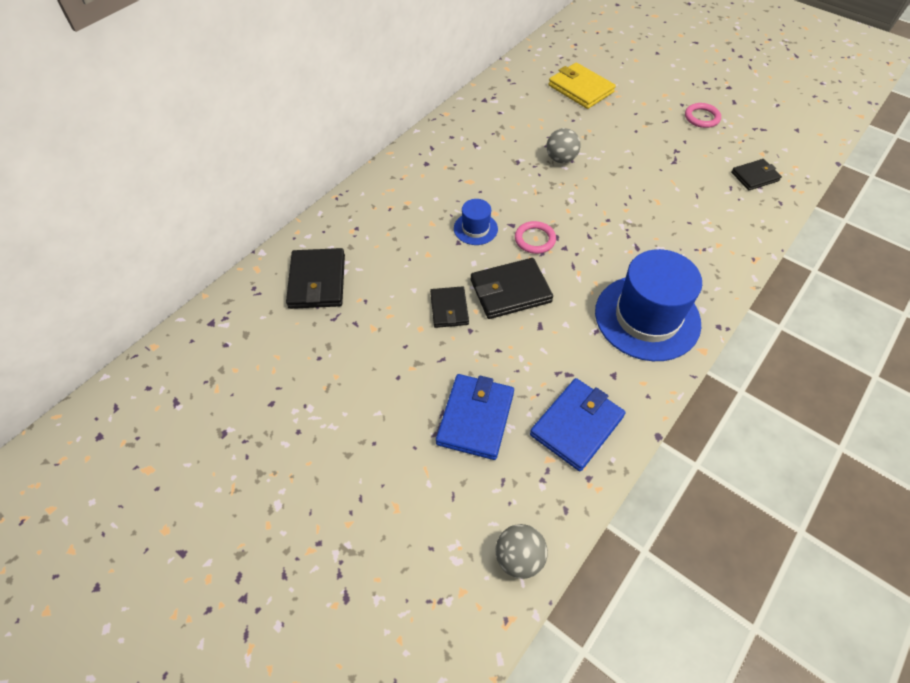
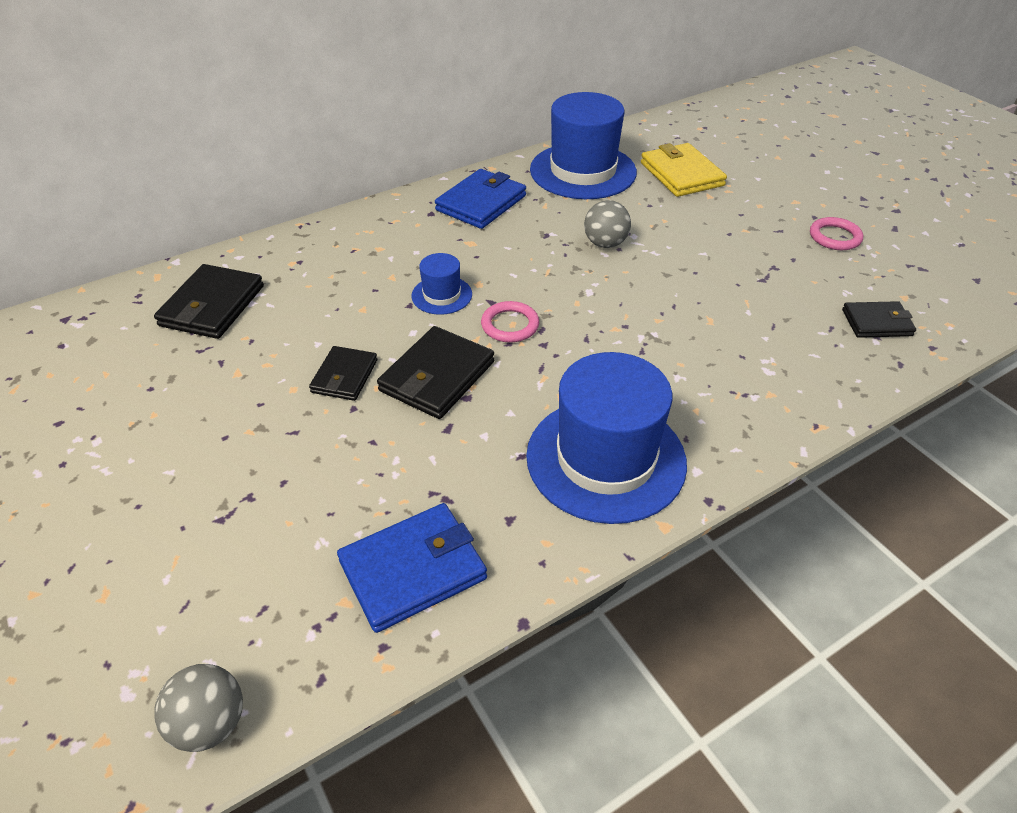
camera: 20 degrees right, 10 degrees down
blue wallet [436,374,514,460] -> blue wallet moved to [435,169,526,229]
black wallet [471,258,553,319] -> black wallet turned 60 degrees counterclockwise [377,326,494,419]
none -> blue hat [530,92,637,199]

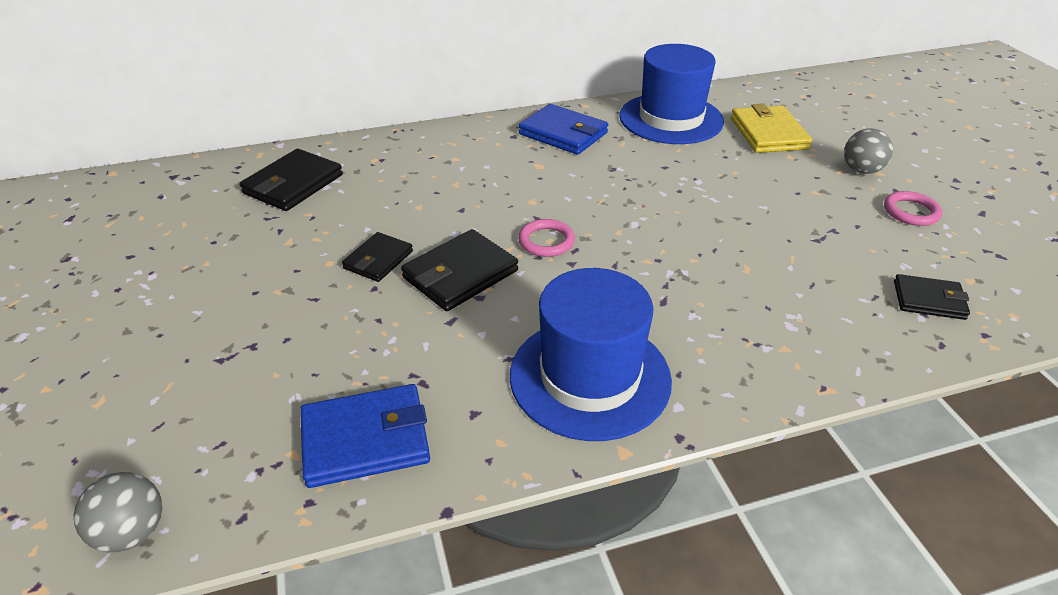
camera: 15 degrees right, 5 degrees down
blue hat [412,253,472,315] -> none
blue wallet [435,169,526,229] -> blue wallet turned 75 degrees clockwise [519,104,608,155]
grey ball [584,200,631,248] -> grey ball moved to [844,128,893,174]

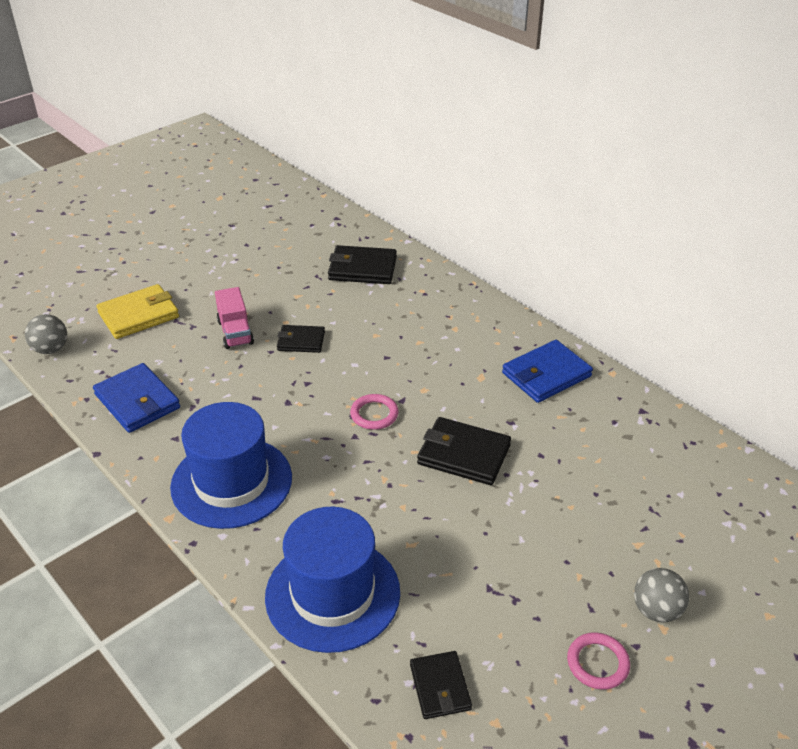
camera: 65 degrees right, 0 degrees up
black wallet [401,229,518,311] -> black wallet moved to [417,417,511,485]
blue wallet [519,104,608,155] -> blue wallet turned 45 degrees clockwise [502,340,593,403]
blue hat [619,44,724,144] -> blue hat moved to [265,507,400,653]
yellow wallet [731,103,812,153] -> yellow wallet moved to [97,284,179,339]
none -> pink truck [215,287,254,349]

